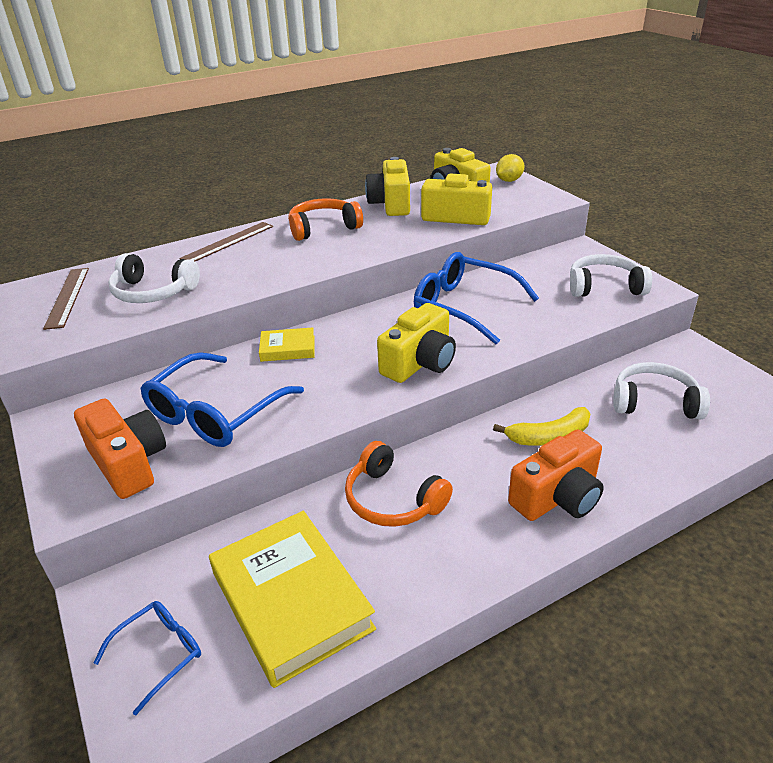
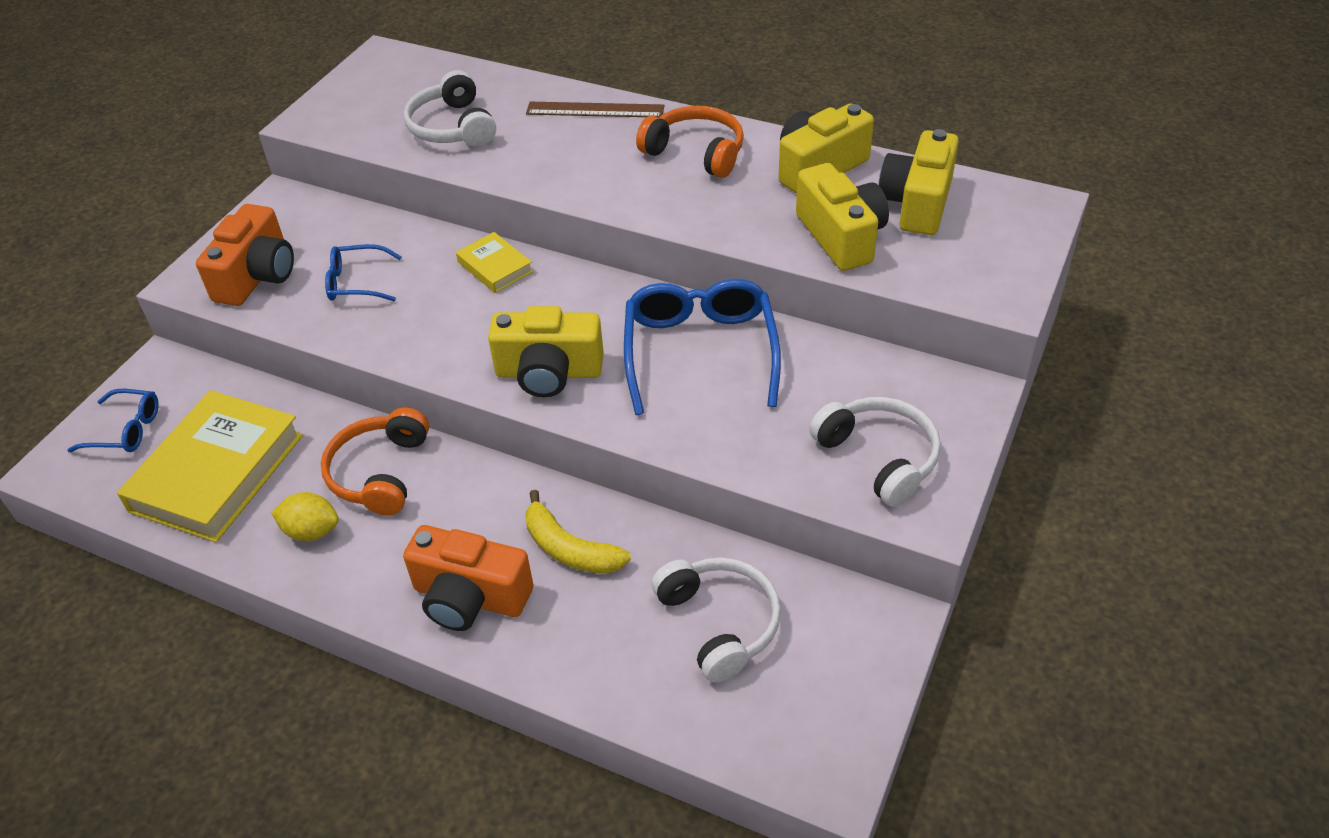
camera: 55 degrees right, 10 degrees up
brown ruler [43,268,89,330] -> none
blue glasses [141,352,304,447] -> blue glasses [325,244,402,301], size x0.54
yellow lemon [496,154,524,182] -> yellow lemon moved to [271,492,339,541]

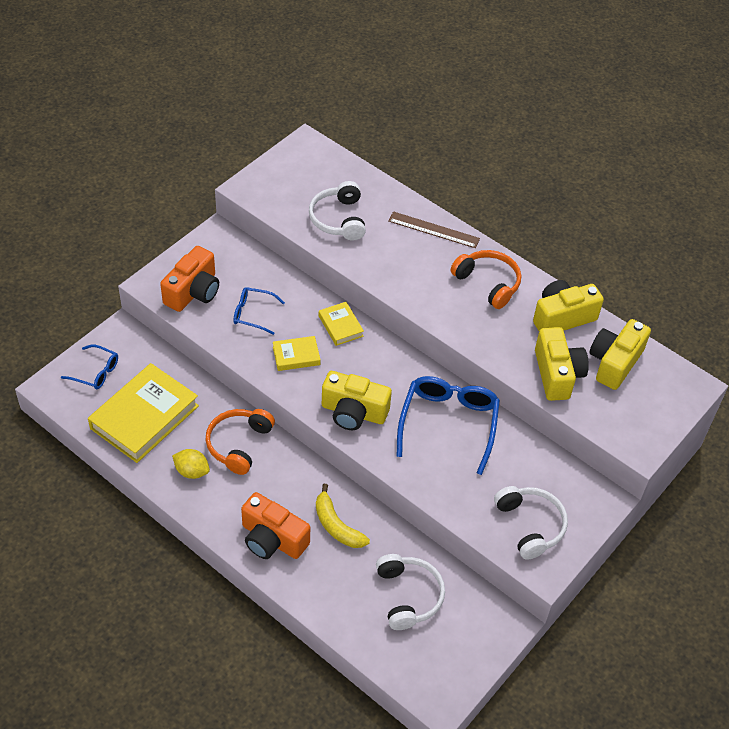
camera: 10 degrees right, 5 degrees up
none -> yellow book [273,336,321,371]

